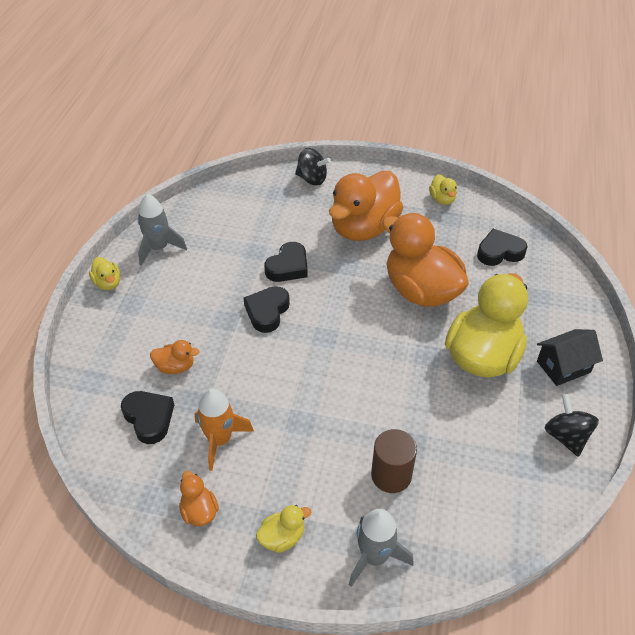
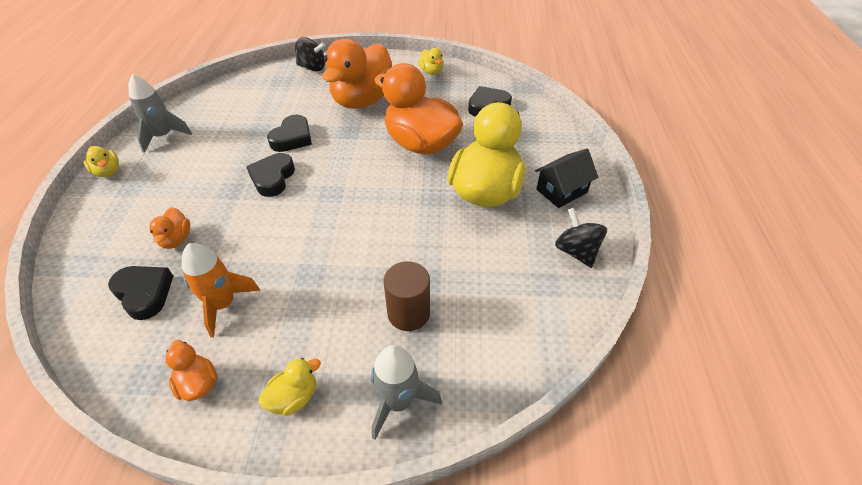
camera: 10 degrees left, 0 degrees up
orange duck [150,340,200,374] -> orange duck turned 90 degrees clockwise [149,207,190,249]

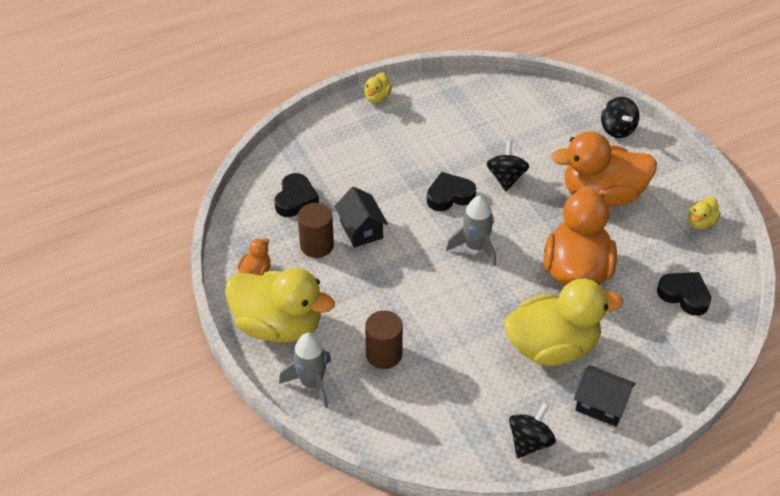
camera: 60 degrees right, 0 degrees up
grey rocket [128,74,192,153] -> grey rocket moved to [446,196,496,266]
orange duck [149,207,190,249] -> none
orange rocket [182,243,260,337] -> brown cylinder [298,203,334,258]
yellow duck [258,358,321,416] -> yellow duck [225,268,335,343], size x2.35
black heart [267,115,312,152] -> black spinning top [486,141,529,191]
none -> black house [334,187,388,248]

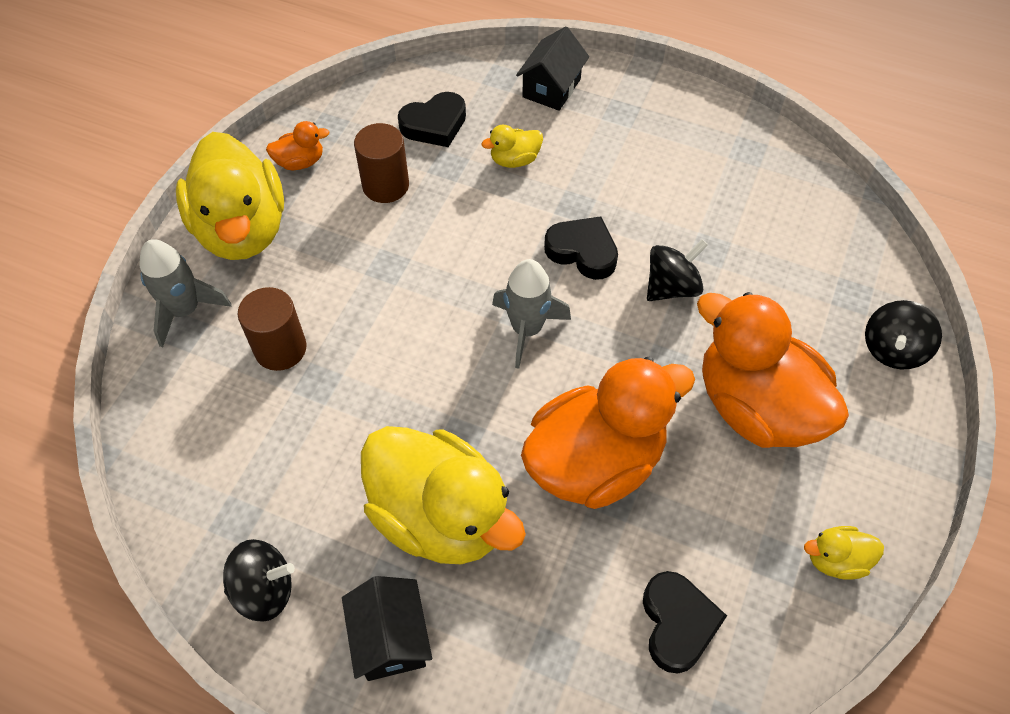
camera: 50 degrees right, 10 degrees up
black house [334,187,388,248] -> black house moved to [516,26,589,111]
yellow duck [364,72,392,103] -> yellow duck moved to [482,125,543,168]

